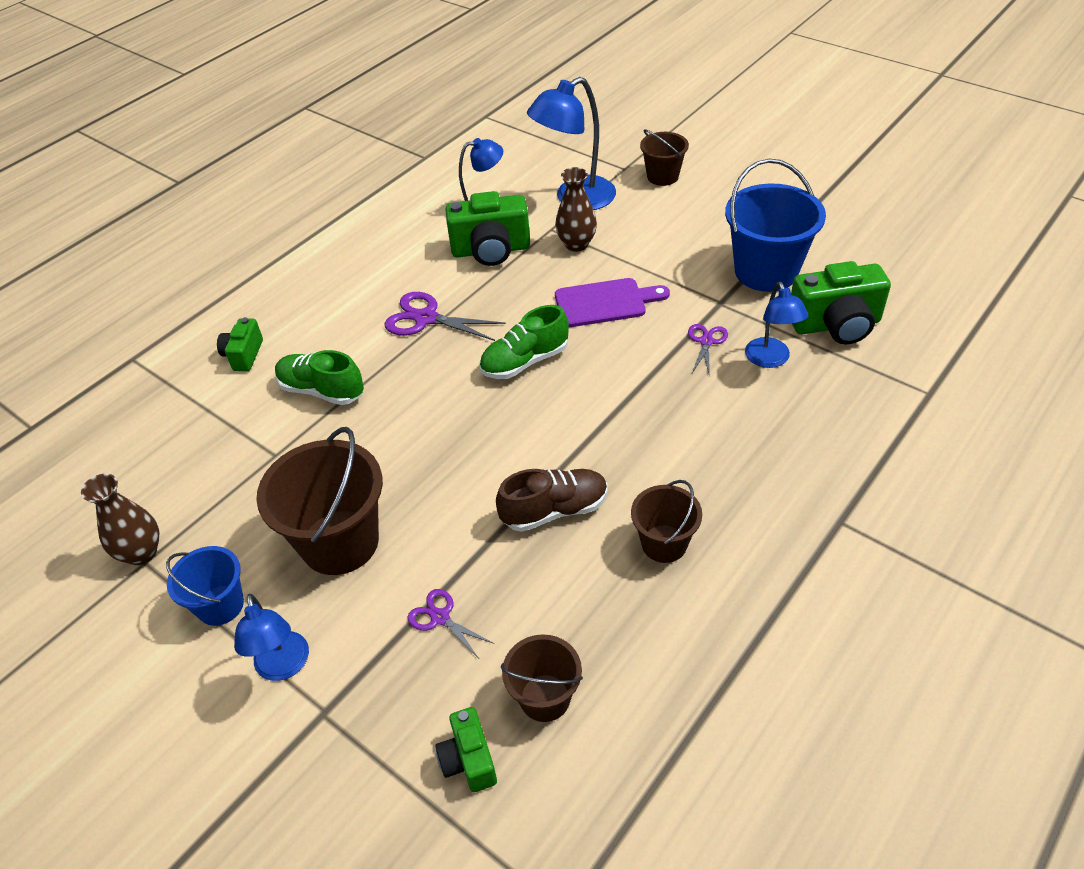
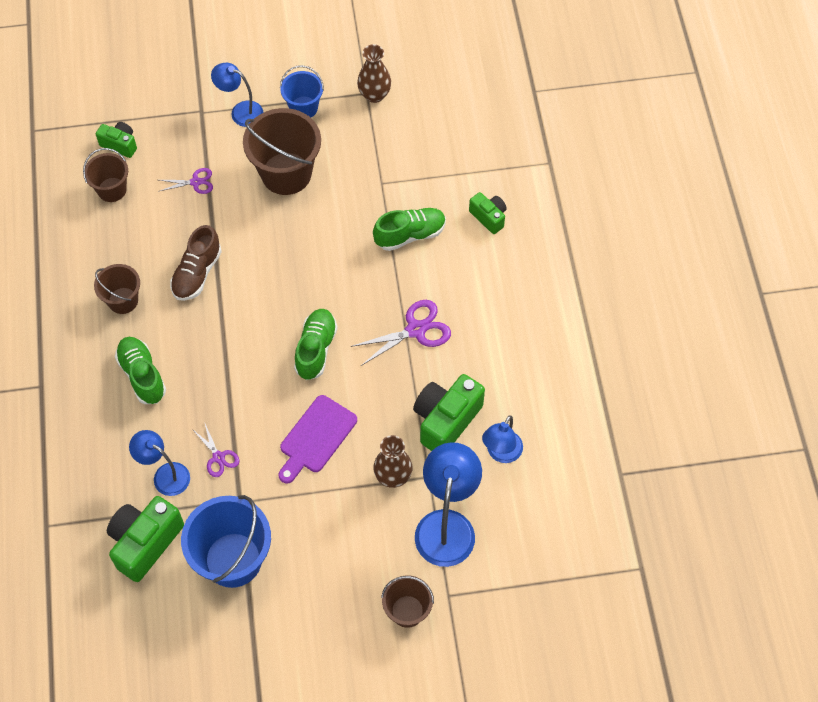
camera: 130 degrees right, 15 degrees up
none -> green shoe [115,337,166,404]

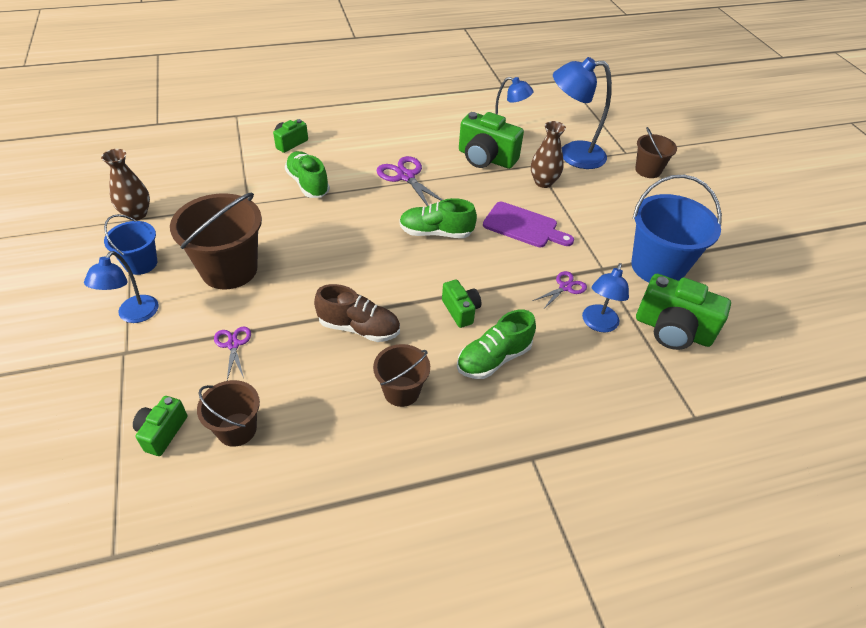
camera: 100 degrees left, 15 degrees down
none -> green camera [442,280,481,328]

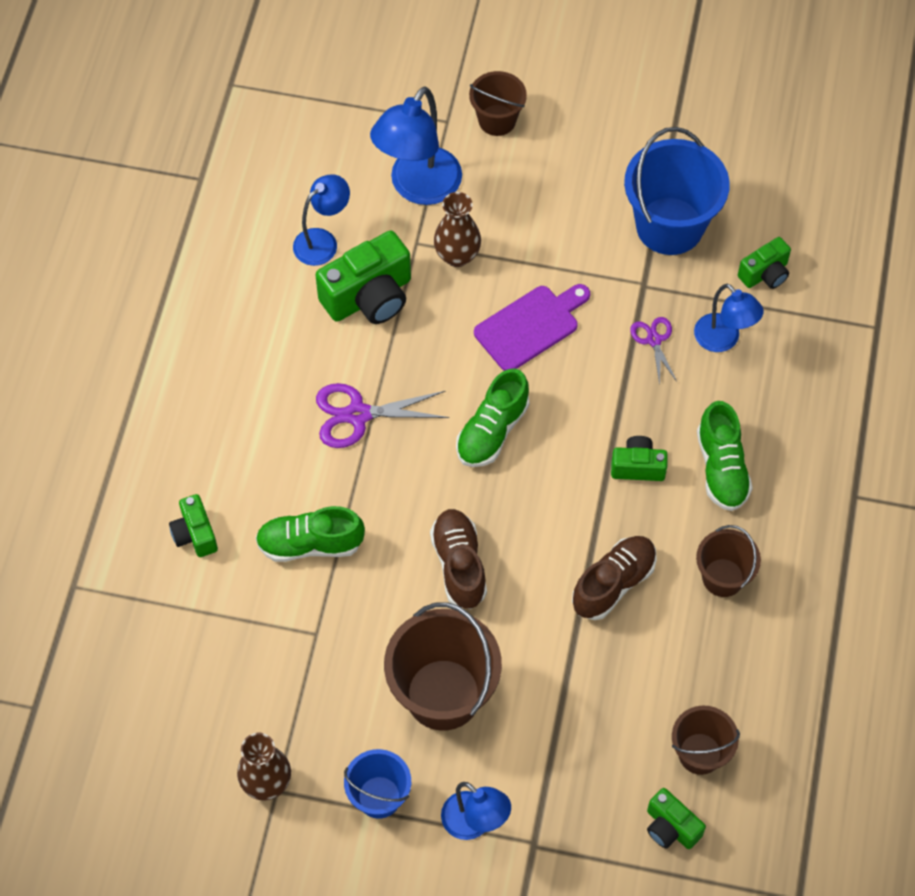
camera: 60 degrees left, 15 degrees up
purple scissors [214,326,251,380] -> none
green camera [636,274,731,350] -> green camera [738,237,791,289], size x0.56
none -> brown shoe [430,509,487,609]

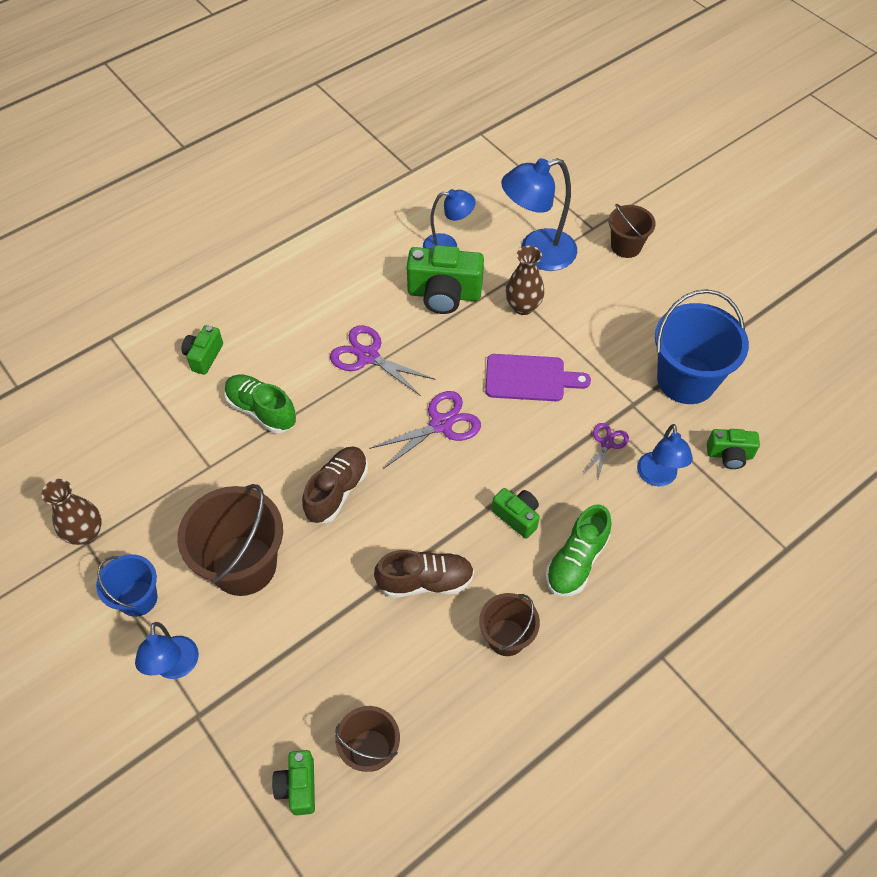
camera: 40 degrees right, 5 degrees down
green shoe [456,368,530,467] -> purple scissors [369,391,481,469]

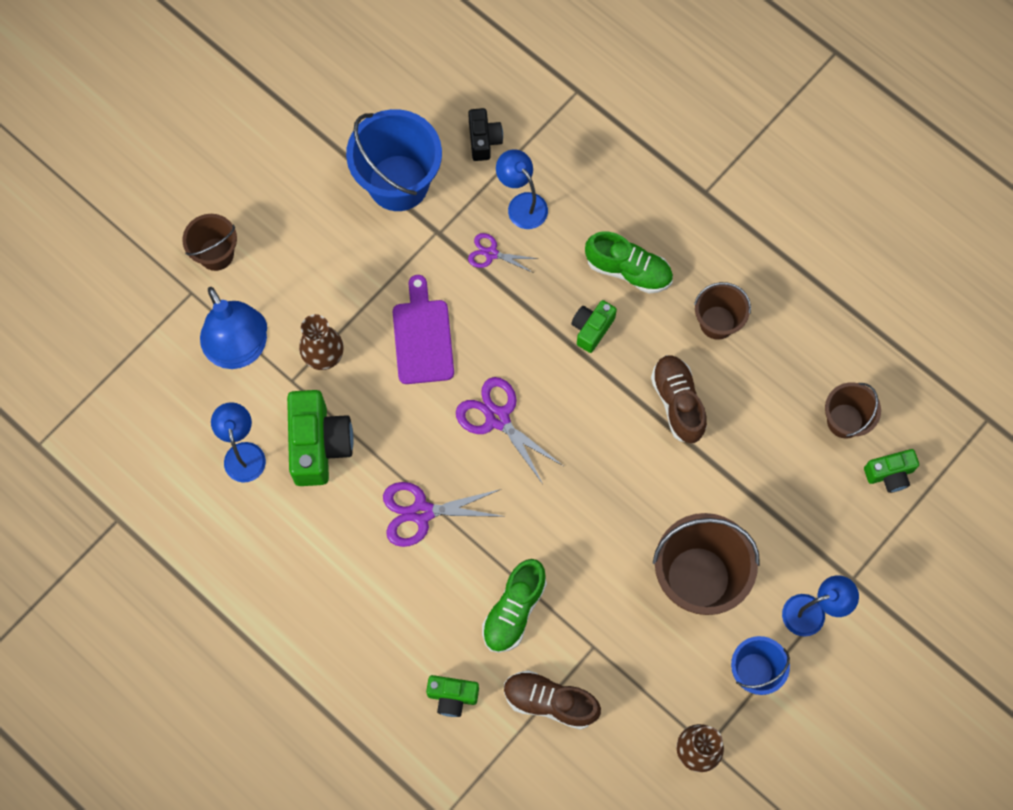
camera: 100 degrees left, 15 degrees up
brown shoe [302,446,368,523] -> brown shoe moved to [504,670,601,730]
purple scissors [330,325,436,396] -> purple scissors turned 60 degrees clockwise [383,482,505,547]
blue lamp [637,424,693,486] -> blue lamp turned 120 degrees counterclockwise [496,149,548,229]
green camera [707,429,760,469] -> black camera [468,108,503,161]

